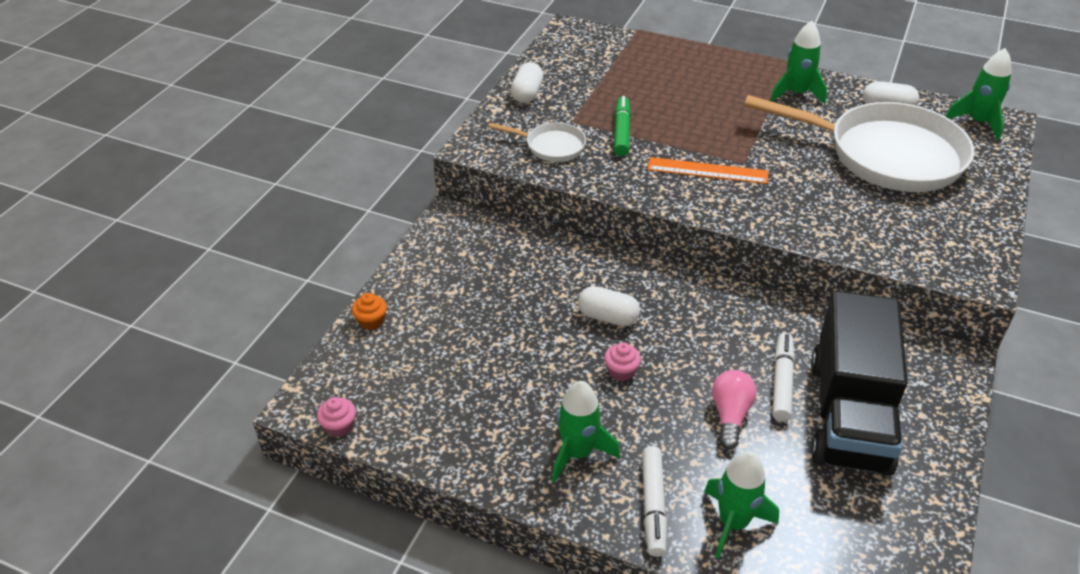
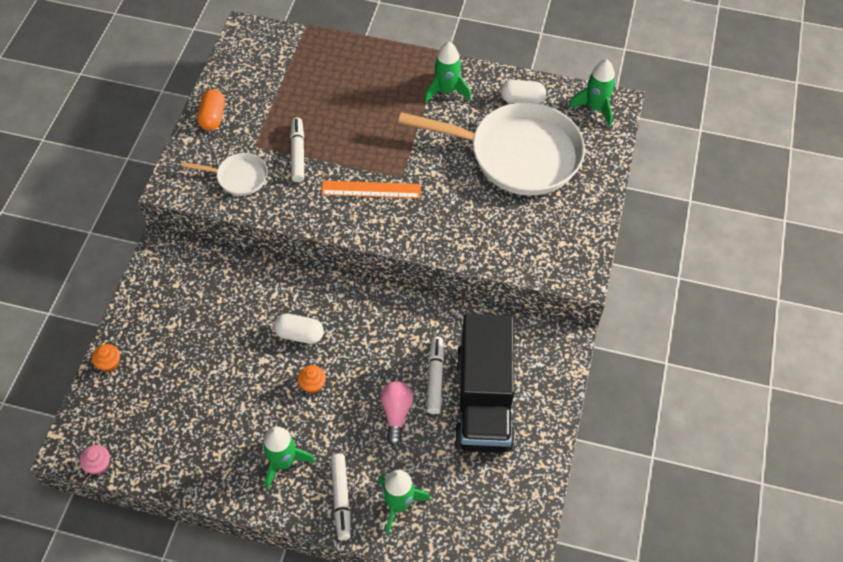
camera: 10 degrees left, 15 degrees up
white capsule [511,62,543,103] -> orange capsule [197,89,225,131]
pink cupcake [604,343,641,381] -> orange cupcake [297,365,326,394]
green marker [614,96,631,156] -> white marker [290,117,304,182]

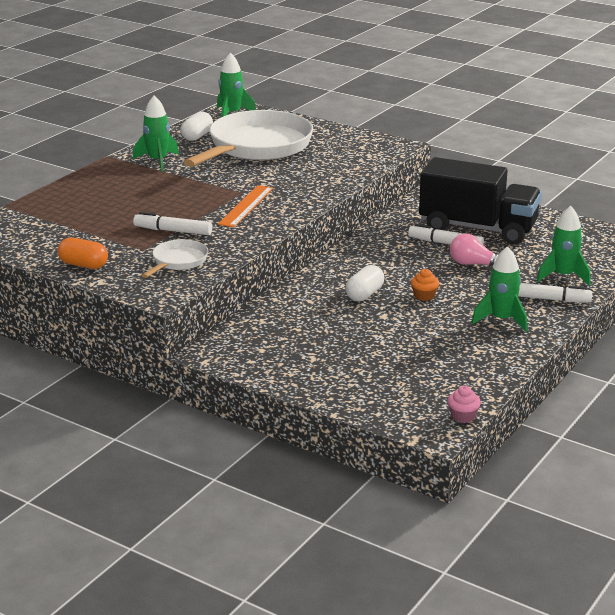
camera: 70 degrees left, 30 degrees down
orange cupcake [92,344,120,372] -> none

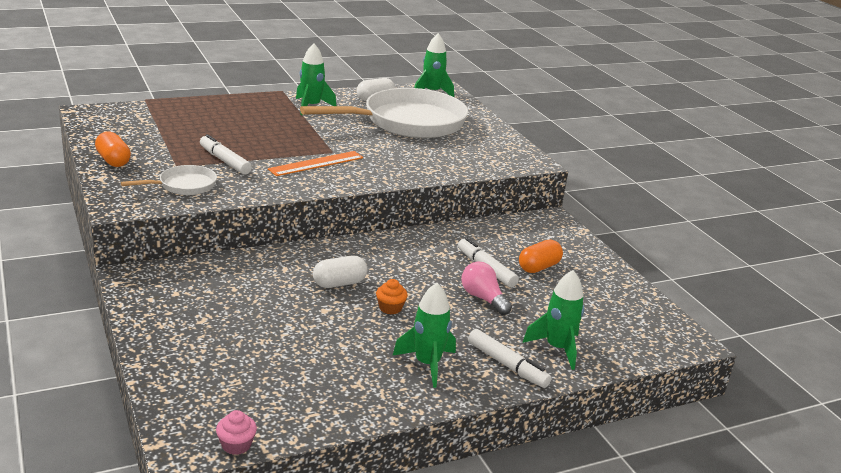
camera: 30 degrees right, 0 degrees up
black truck [419,157,542,244] -> orange capsule [519,240,563,273]

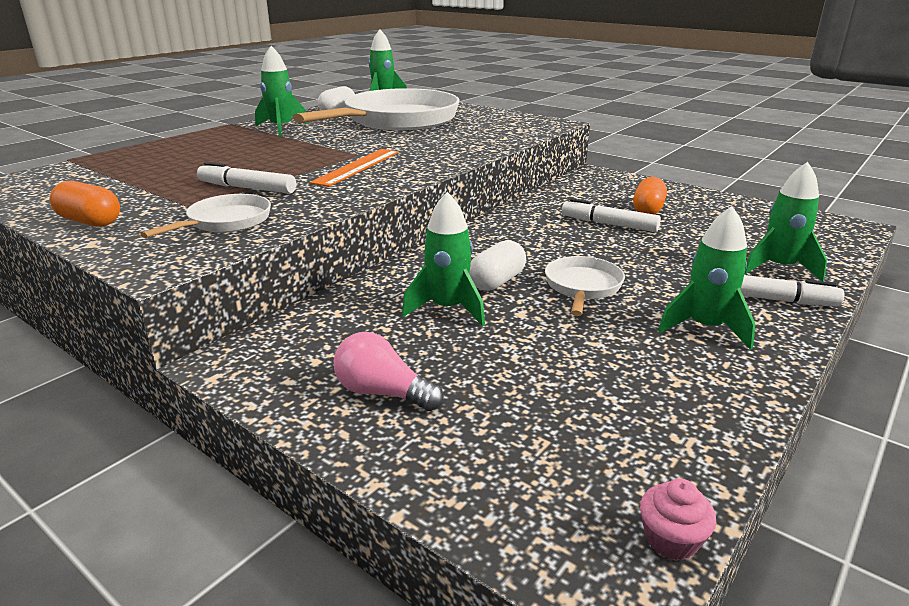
camera: 25 degrees left, 0 degrees up
orange cupcake [376,279,408,315] -> white pan [545,256,625,316]
pink light bulb [462,262,512,315] -> pink light bulb moved to [334,332,444,411]
none -> green rocket [402,192,485,326]

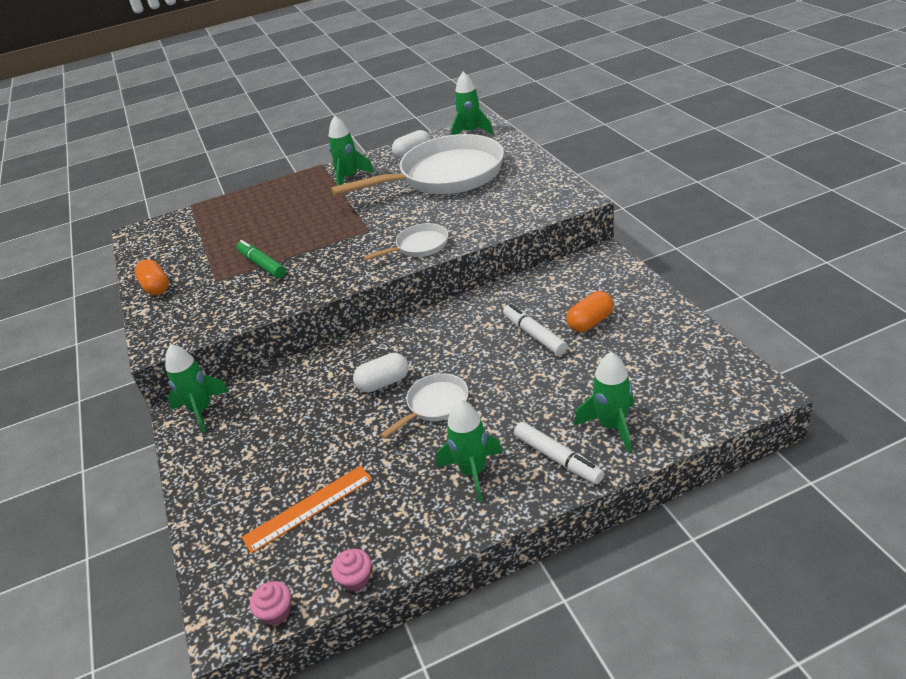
camera: 35 degrees right, 10 degrees up
white pan [140,194,271,238] -> white pan moved to [363,223,449,261]
white marker [197,162,296,194] -> green marker [236,240,286,278]
orange ruler [310,149,399,187] -> orange ruler moved to [241,466,372,553]
pink light bulb [334,332,444,411] -> none
green rocket [402,192,485,326] -> green rocket moved to [165,344,229,433]
none -> pink cupcake [331,549,371,592]

